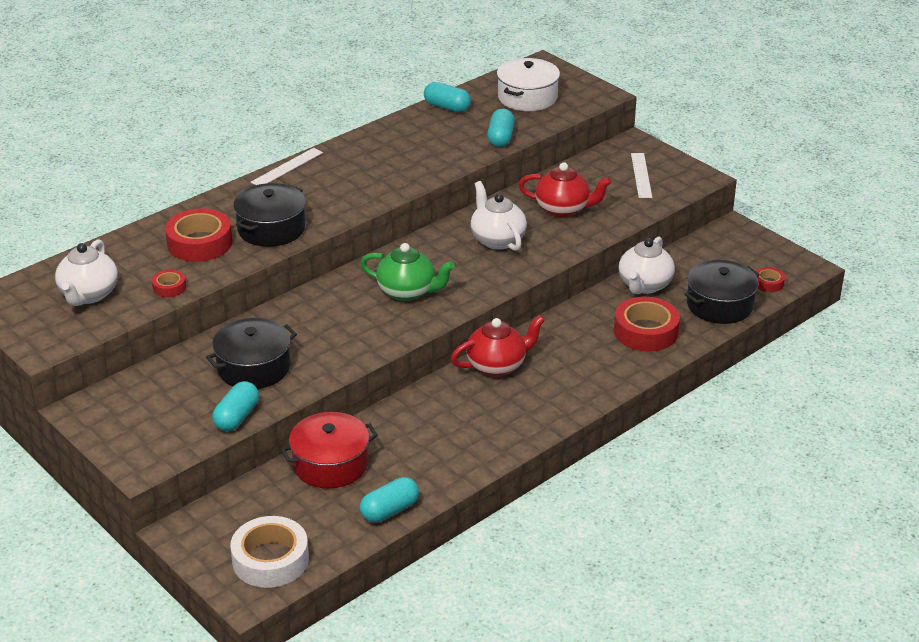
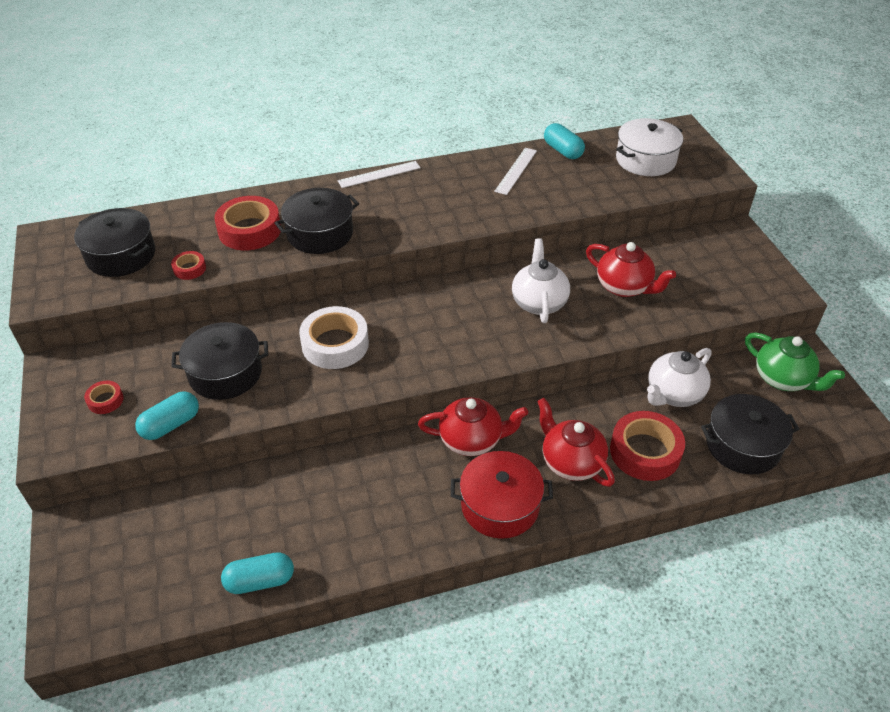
camera: 25 degrees right, 10 degrees up
white teapot [55,239,118,306] -> black pot [74,208,155,277]
white tape [230,516,309,588] -> white tape moved to [299,306,369,369]
red pot [280,412,378,489] -> red pot moved to [451,451,553,539]
green teapot [361,243,455,301] -> green teapot moved to [745,332,845,391]
turquoise capsule [487,109,515,147] -> none
white ruler [631,153,652,198] -> white ruler moved to [494,148,537,195]
red tape [756,267,785,292] -> red tape moved to [84,380,124,414]
none -> red teapot [537,398,615,487]

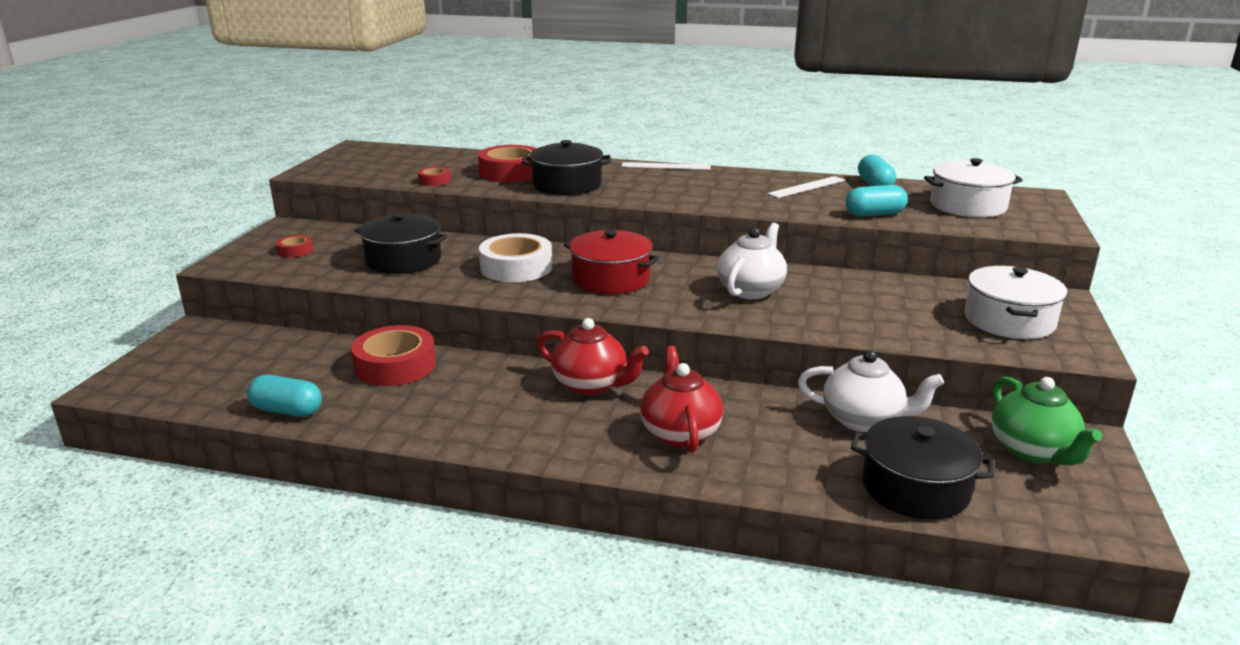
camera: 30 degrees right, 20 degrees down
black pot [74,208,155,277] -> none
turquoise capsule [135,391,199,440] -> turquoise capsule moved to [845,185,908,217]
red pot [451,451,553,539] -> red pot moved to [564,230,660,294]
red teapot [586,242,676,297] -> none
red tape [610,411,685,481] -> red tape moved to [351,325,436,386]
white teapot [647,348,712,407] -> white teapot turned 150 degrees counterclockwise [798,350,944,432]
none -> white pot [965,266,1068,339]

